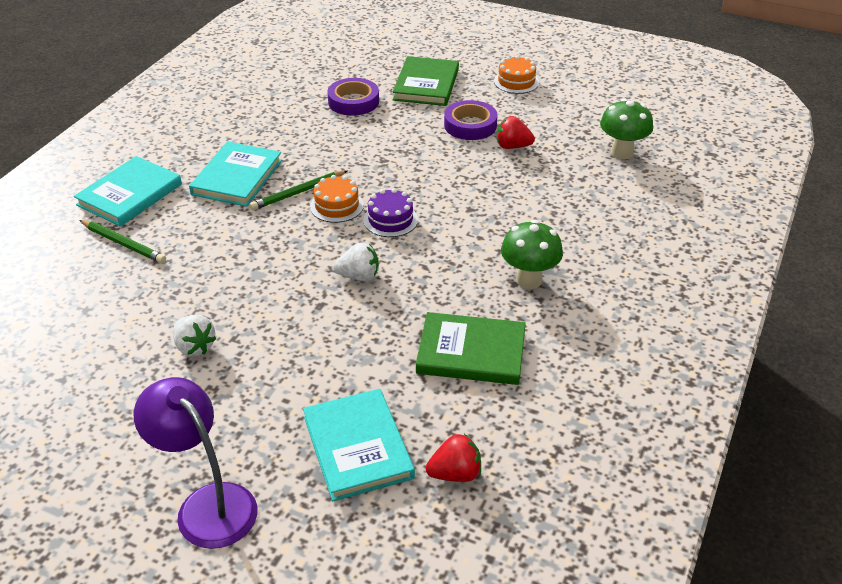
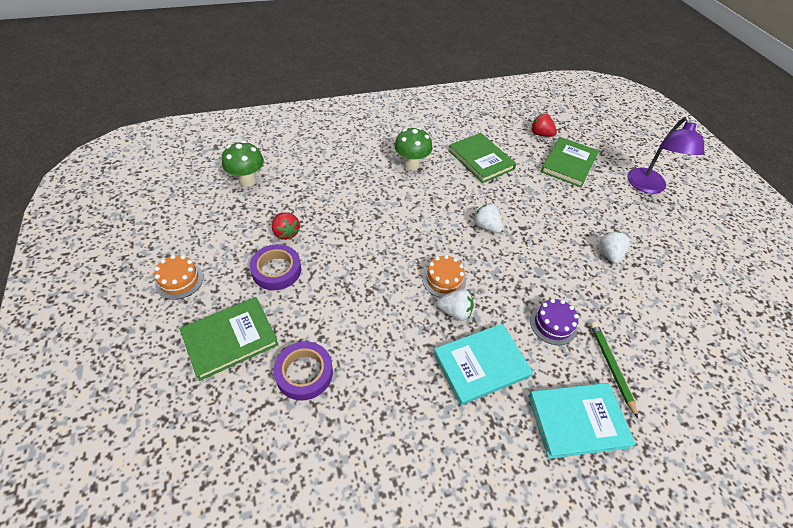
camera: 135 degrees left, 10 degrees up
green pencil [250,171,347,210] -> white strawberry [437,289,474,321]
turquoise book [303,389,415,501] -> green book [541,137,599,187]
purple cake [363,188,418,237] -> purple cake moved to [530,298,579,345]

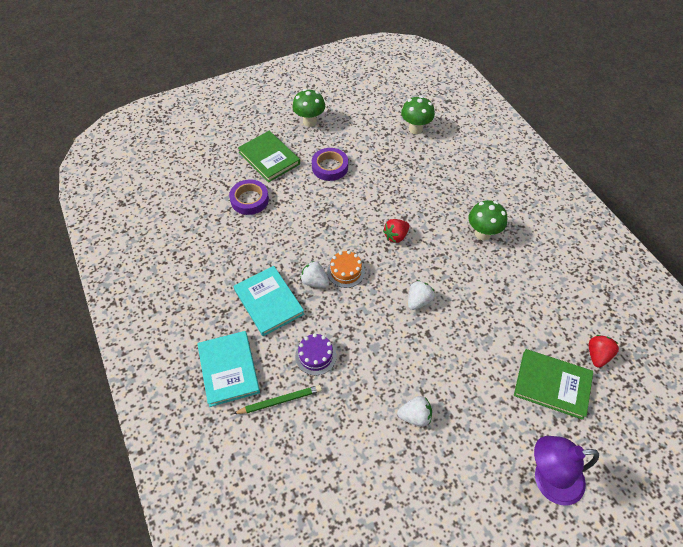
camera: 85 degrees right, 5 degrees up
orange cake [154,255,204,300] -> green mushroom [292,89,325,127]
red strawberry [272,212,300,240] -> red strawberry moved to [383,219,410,243]
white strawberry [437,289,474,321] -> white strawberry turned 120 degrees clockwise [300,261,329,288]
green book [448,133,516,183] -> none

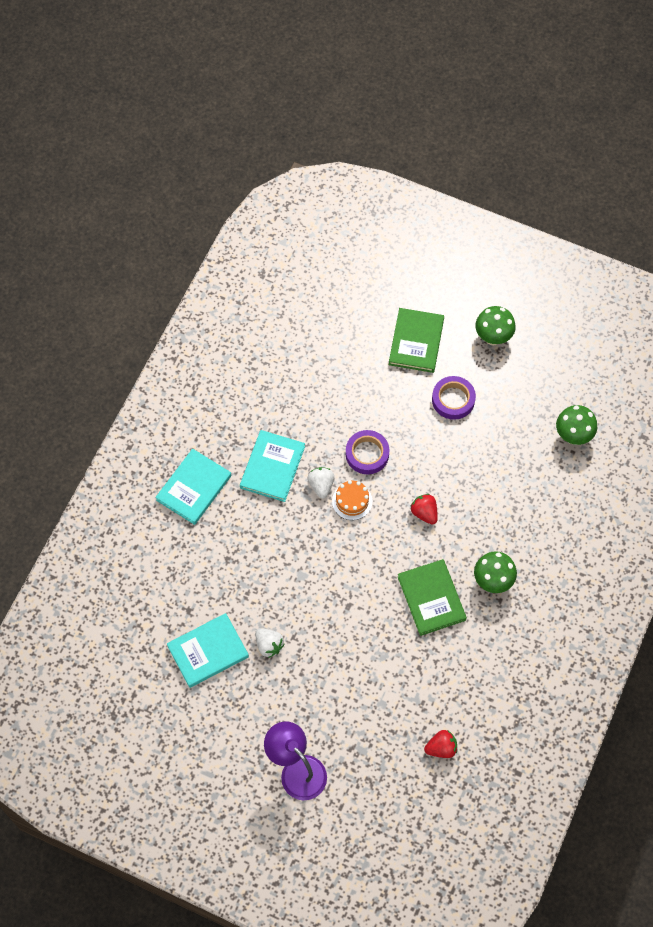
camera: 50 degrees right, 10 degrees up
purple tape [229,180,269,215] -> purple tape moved to [346,430,389,474]
green pencil [233,385,322,414] -> none
purple cake [295,333,337,375] -> none
red strawberry [383,219,410,243] -> red strawberry turned 45 degrees clockwise [410,494,438,525]
white strawberry [408,280,435,310] -> none
green book [514,349,593,420] -> green book moved to [398,559,467,636]
none -> turquoise book [167,613,249,688]

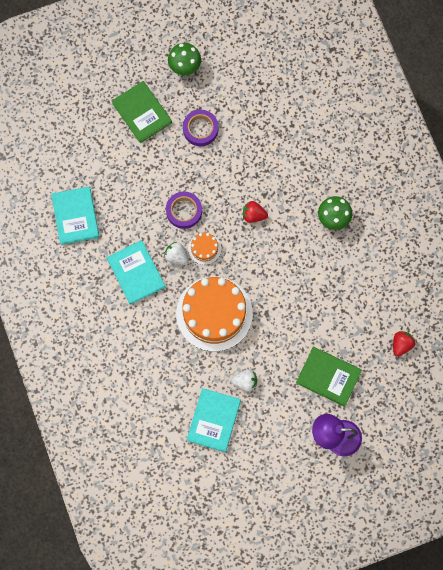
camera: 45 degrees left, 10 degrees up
turquoise book [155,449,231,525] -> turquoise book moved to [51,187,100,245]
green book [398,559,467,636] -> green book moved to [296,347,362,407]
green mushroom [556,405,597,445] -> none
none -> orange cake [176,276,253,352]

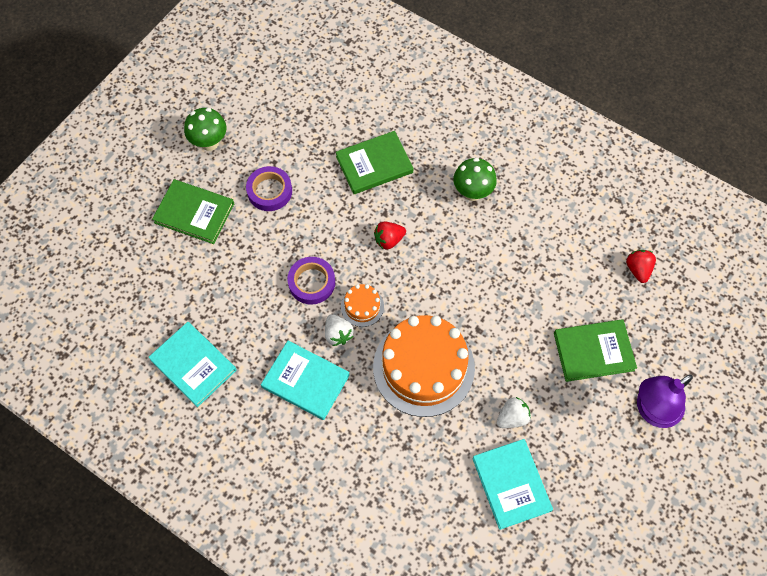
camera: 35 degrees left, 10 degrees down
white strawberry [164,242,189,265] -> white strawberry turned 120 degrees counterclockwise [325,314,353,346]
none -> green book [336,131,413,194]

